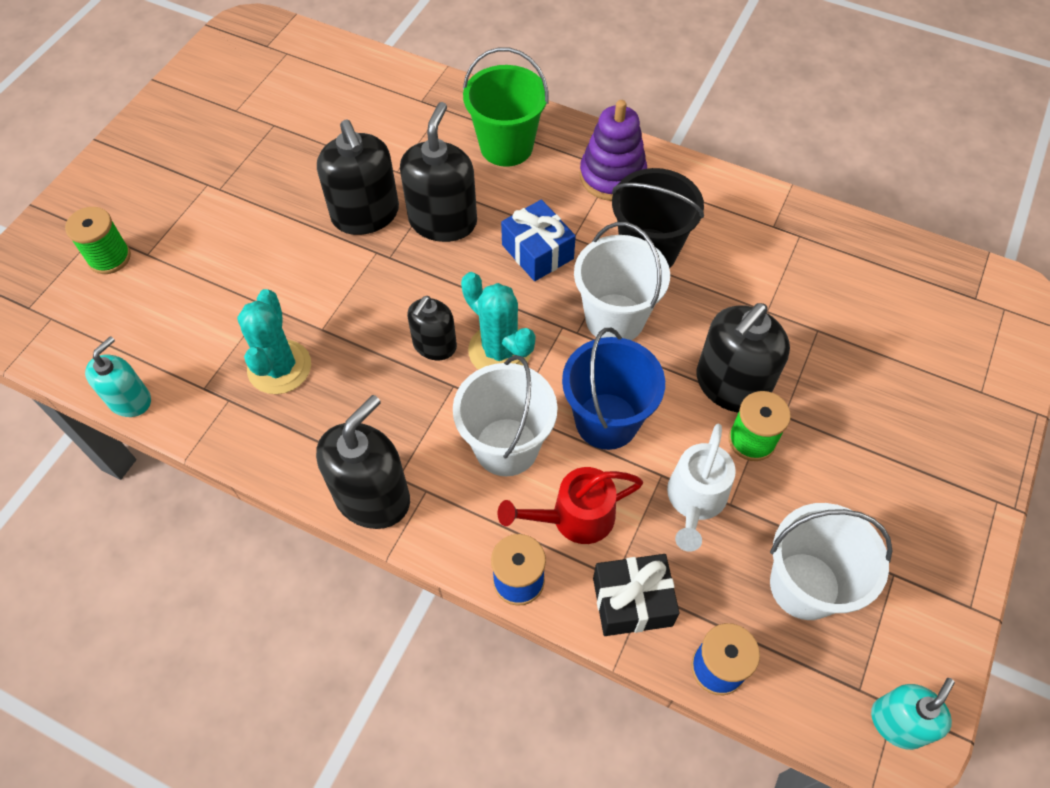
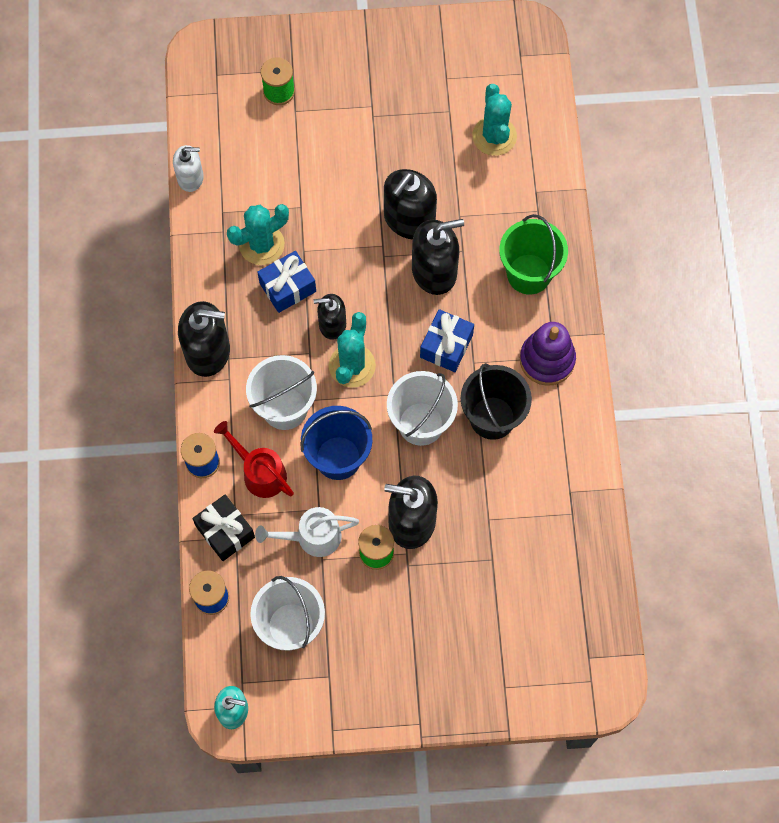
camera: 60 degrees right, 10 degrees up
turquoise soap dispenser [85,336,151,417] -> white soap dispenser [173,145,204,192]
none -> blue gift [257,251,316,313]
none -> turquoise cactus [472,84,517,156]

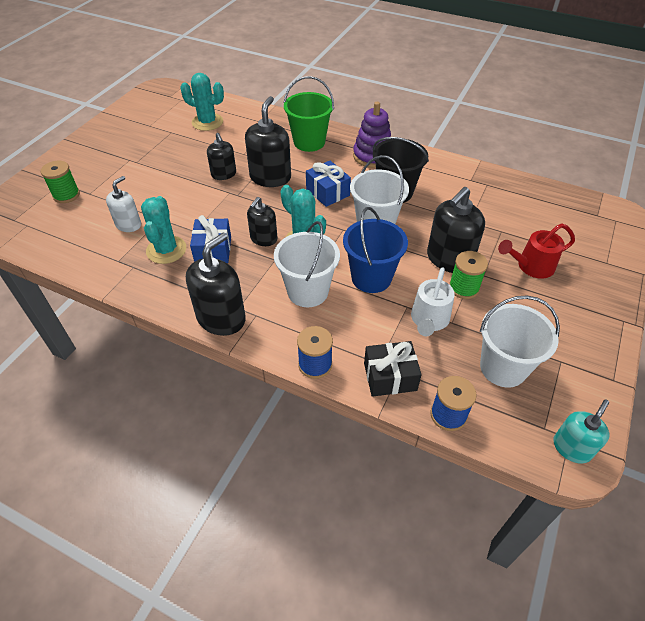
camera: 60 degrees left, 20 degrees down
white soap dispenser [173,145,204,192] -> white soap dispenser moved to [106,176,141,232]
red watering can [214,421,294,498] -> red watering can moved to [498,223,575,279]
black soap dispenser [384,169,437,239] -> black soap dispenser [207,133,236,180], size x0.61

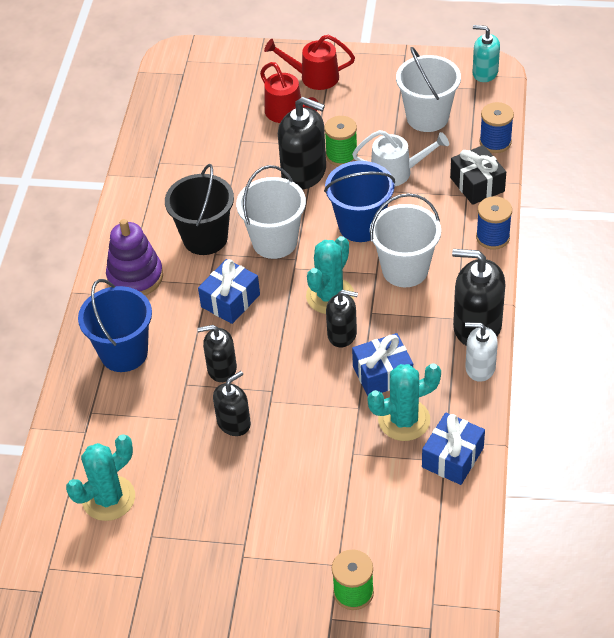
camera: 105 degrees left, 0 degrees up
white soap dispenser [106,176,141,232] -> white soap dispenser moved to [465,323,498,382]
turquoise cactus [180,73,224,131] -> turquoise cactus turned 45 degrees clockwise [66,434,135,521]
black soap dispenser [245,96,291,187] -> black soap dispenser [197,325,237,382], size x0.61
green bucket [284,76,334,152] -> blue bucket [78,279,152,372]
none -> red watering can [264,35,355,90]
none -> blue gift [422,413,485,485]

